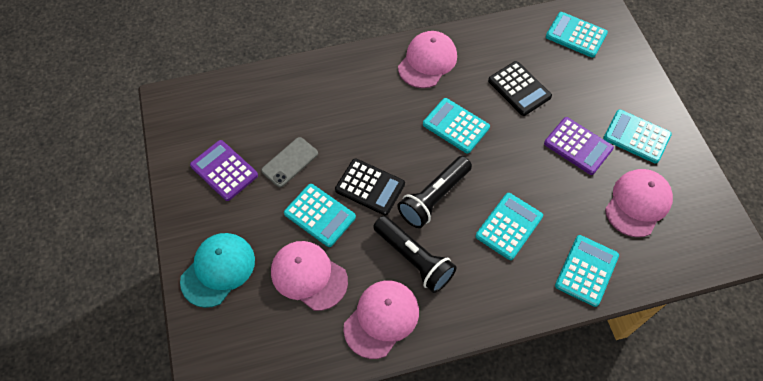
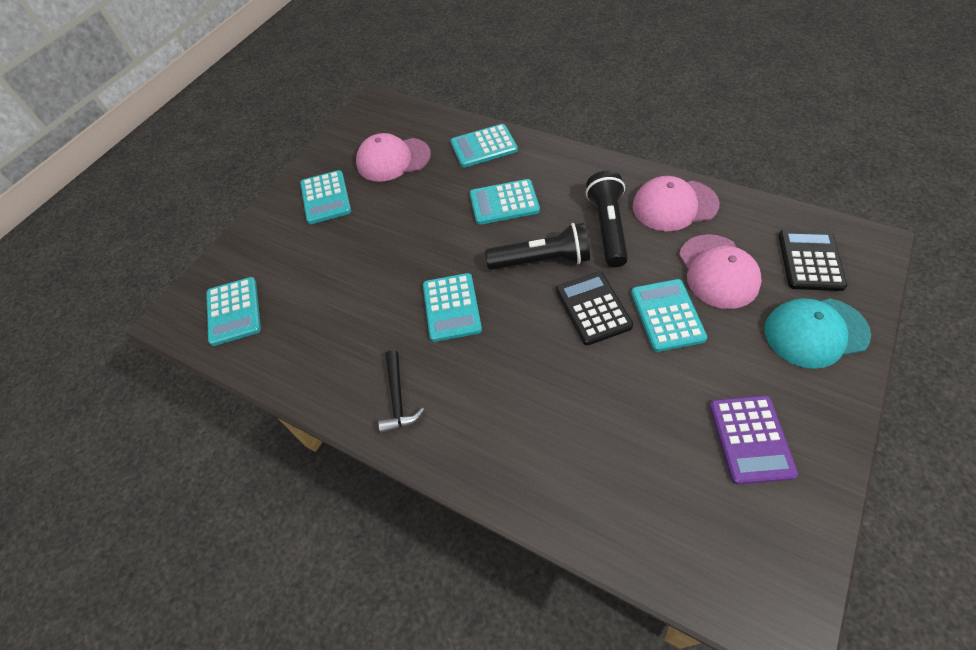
camera: 130 degrees left, 5 degrees down
grey phone [261,137,318,187] -> none
pink cap [398,31,457,88] -> black hammer [378,350,425,434]
black calculator [488,61,552,116] -> black calculator moved to [778,229,847,291]
purple calculator [544,117,614,175] -> none

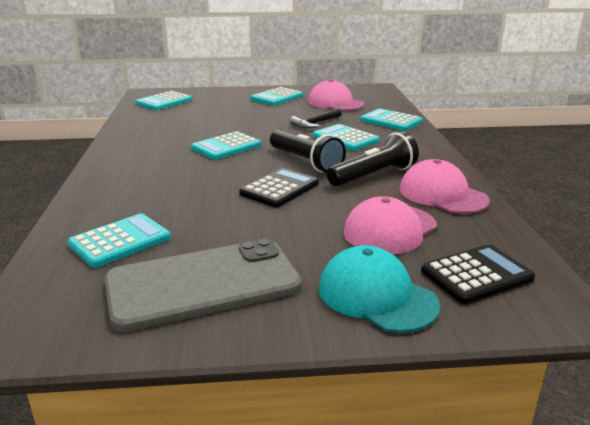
camera: 50 degrees right, 30 degrees down
black hammer [378,350,425,434] -> black hammer moved to [290,108,342,128]
turquoise calculator [631,279,707,352] -> turquoise calculator moved to [68,214,171,268]
purple calculator [709,395,798,485] -> grey phone [104,238,302,332]

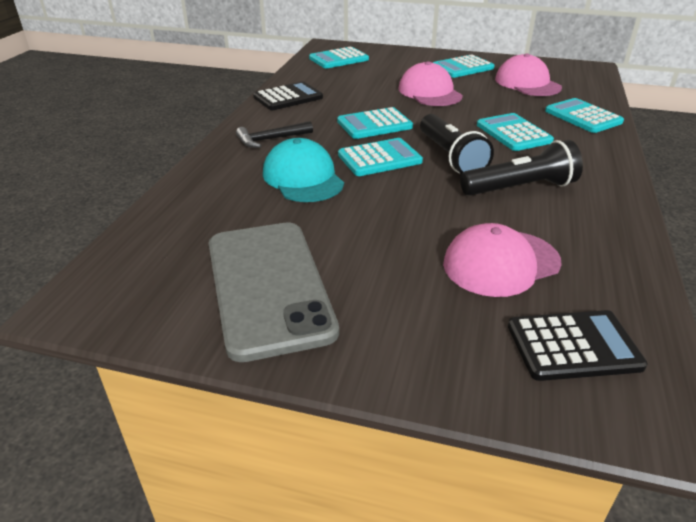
camera: 20 degrees right, 10 degrees up
turquoise calculator [68,214,171,268] -> turquoise calculator moved to [338,138,423,176]
grey phone [104,238,302,332] -> grey phone turned 75 degrees clockwise [209,222,339,362]
black calculator [239,168,319,207] -> black calculator moved to [253,82,323,110]
black hammer [290,108,342,128] -> black hammer moved to [236,121,313,148]
turquoise cap [319,245,440,333] -> turquoise cap moved to [263,138,344,202]
pink cap [399,159,490,214] -> pink cap moved to [398,61,463,106]

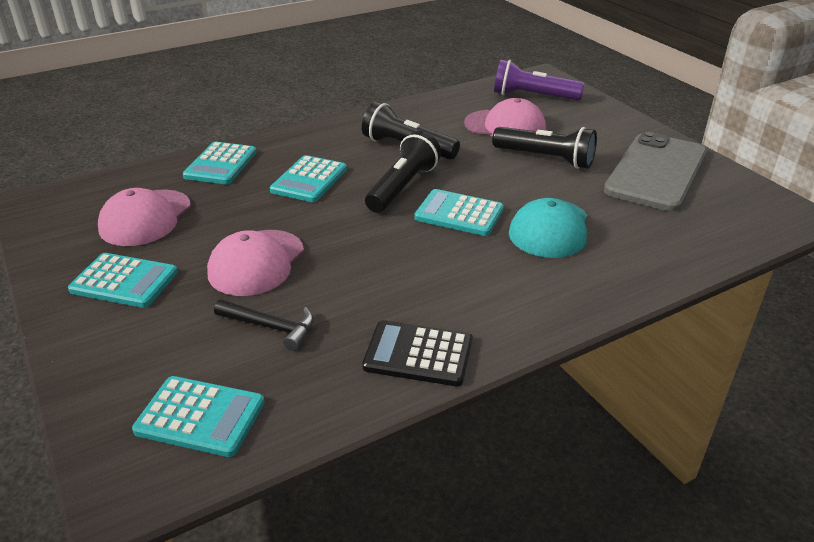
camera: 135 degrees left, 0 degrees up
black hammer [236,121,313,148] -> black hammer moved to [214,299,314,351]
turquoise calculator [337,107,413,139] -> none
black calculator [508,310,648,381] -> purple flashlight [494,60,584,100]
none -> black flashlight [492,127,597,169]

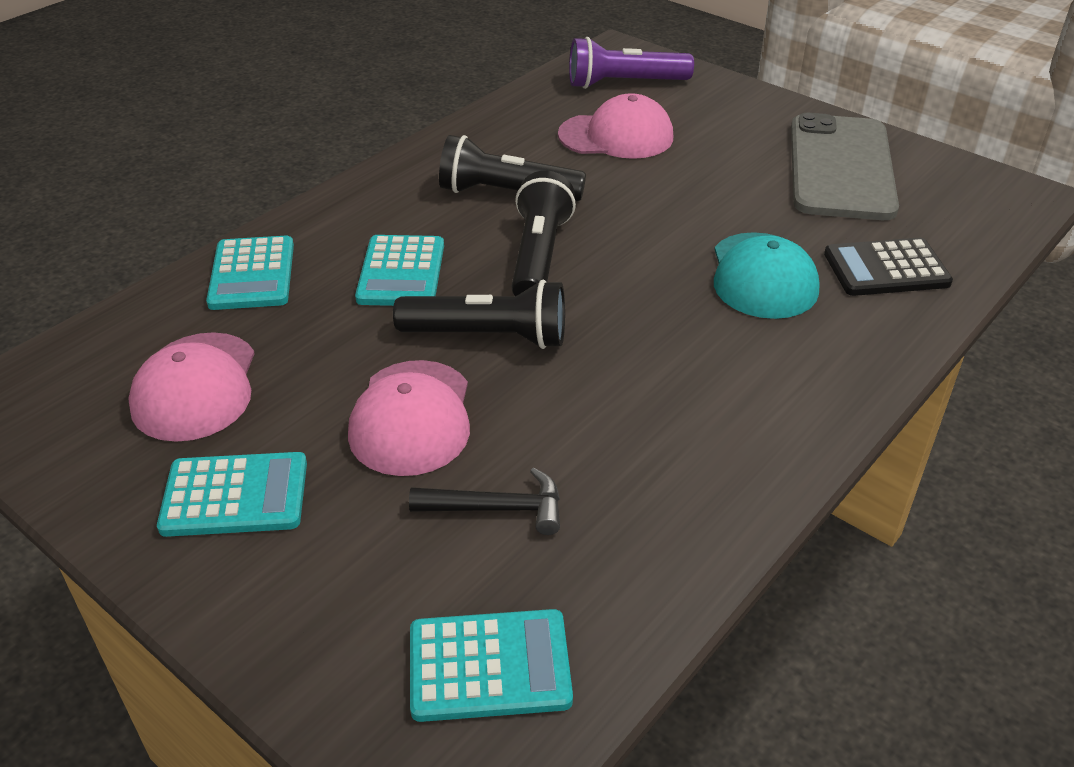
camera: 20 degrees left, 5 degrees up
black calculator [362,320,472,386] -> black calculator moved to [824,238,953,296]
turquoise calculator [414,189,504,236] -> none
black flashlight [492,127,597,169] -> black flashlight moved to [393,280,565,349]

